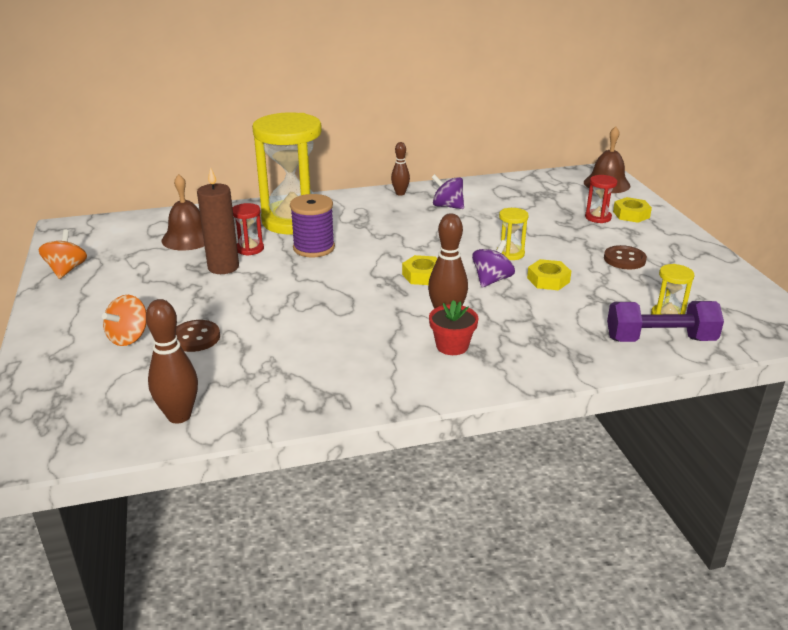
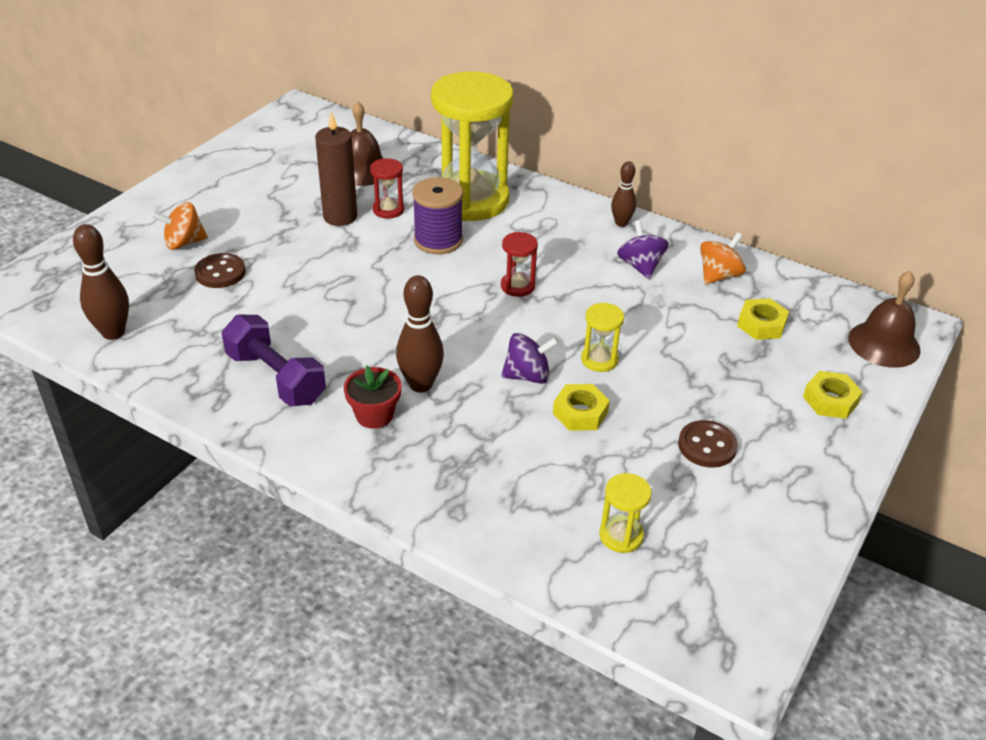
camera: 45 degrees right, 10 degrees up
orange spinning top [39,230,87,279] -> orange spinning top moved to [700,232,746,284]
yellow nut [402,255,437,285] -> yellow nut moved to [737,298,789,340]
red hourglass [585,175,617,223] -> red hourglass moved to [501,232,538,297]
purple dumbbell [607,301,724,342] -> purple dumbbell moved to [222,315,326,406]

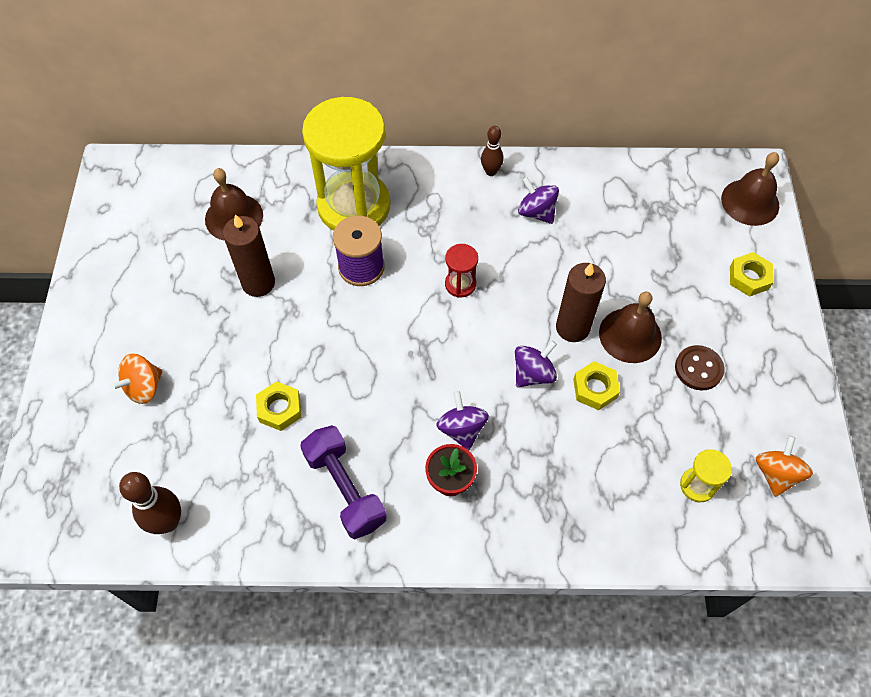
camera: 30 degrees left, 20 degrees up
brown button [194,253,246,288] -> none
purple dumbbell [222,315,326,406] -> purple dumbbell turned 45 degrees clockwise [300,425,387,539]
red hourglass [370,158,404,219] -> none
brown bowling pin [396,275,444,393] -> purple spinning top [436,391,489,450]
yellow hourglass [581,303,624,372] -> brown candle [556,263,606,342]
orange spinning top [700,232,746,284] -> orange spinning top moved to [756,436,813,497]
yellow nut [737,298,789,340] -> yellow nut moved to [256,381,301,431]
none -> brown bell [599,292,662,363]

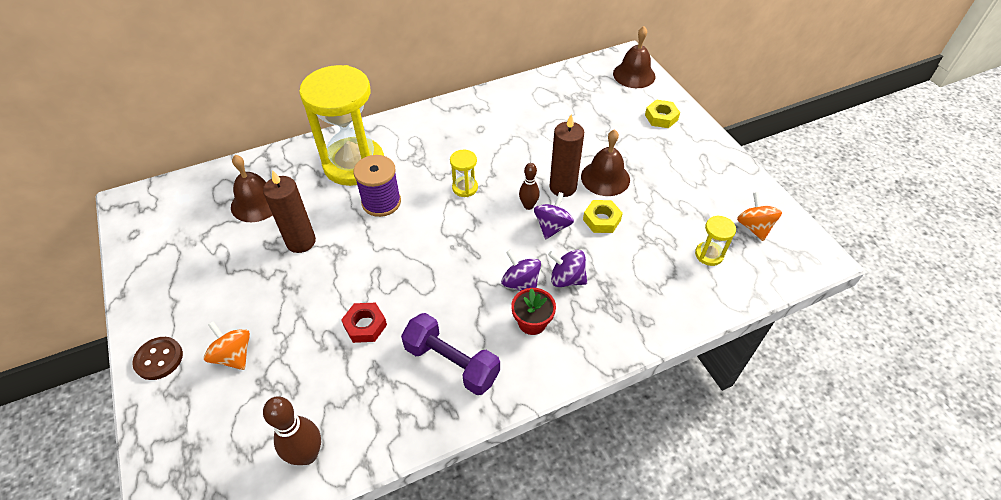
camera: 25 degrees left, 10 degrees down
orange spinning top [111,354,163,404] -> orange spinning top turned 120 degrees clockwise [204,321,250,370]
yellow nut [256,381,301,431] -> red nut [341,303,387,343]
red hourglass [445,244,478,298] -> yellow hourglass [450,150,478,197]
brown bowling pin [481,126,503,176] -> brown bowling pin moved to [519,163,540,210]
purple spinning top [518,177,559,224] -> purple spinning top moved to [548,250,587,287]
brown button [675,345,724,390] -> brown button moved to [132,337,183,380]

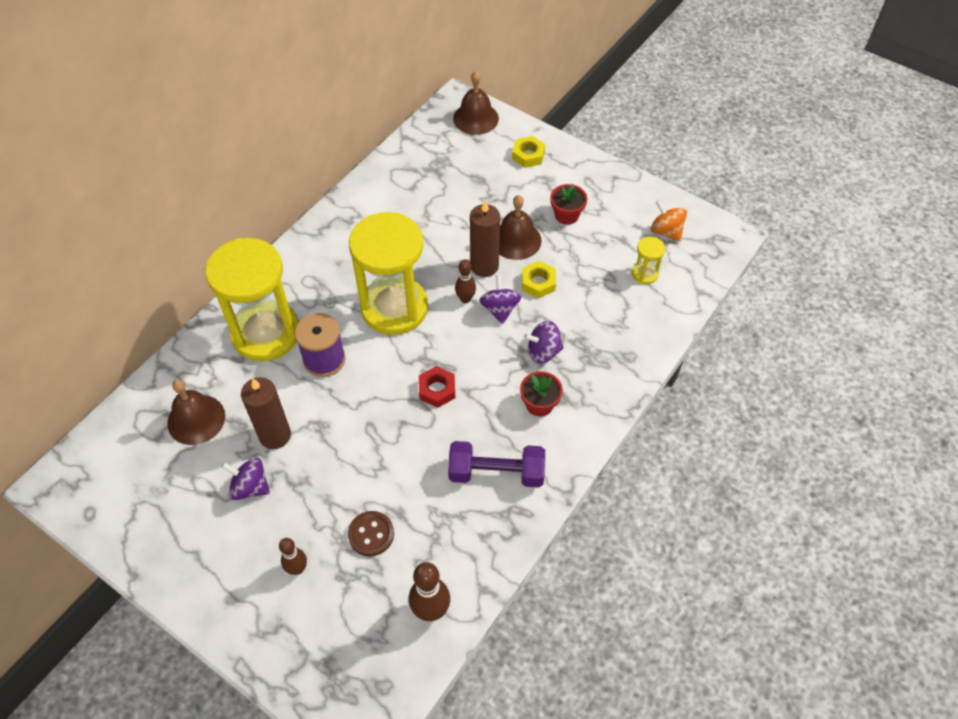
camera: 30 degrees left, 5 degrees up
brown button [132,337,183,380] -> brown button moved to [348,511,394,556]
orange spinning top [204,321,250,370] -> brown bowling pin [279,538,307,575]
red nut [341,303,387,343] -> red nut moved to [419,366,455,408]
yellow hourglass [450,150,478,197] -> yellow hourglass [349,212,428,335], size x2.45
purple spinning top [501,249,541,291] -> purple spinning top moved to [221,458,270,500]
none -> red flower pot [550,183,588,225]

